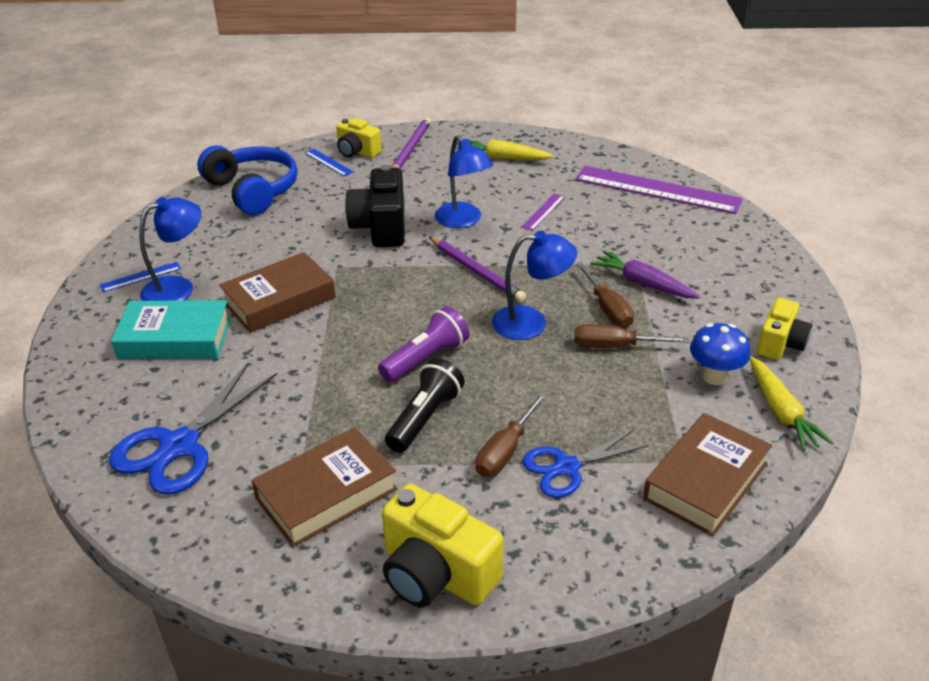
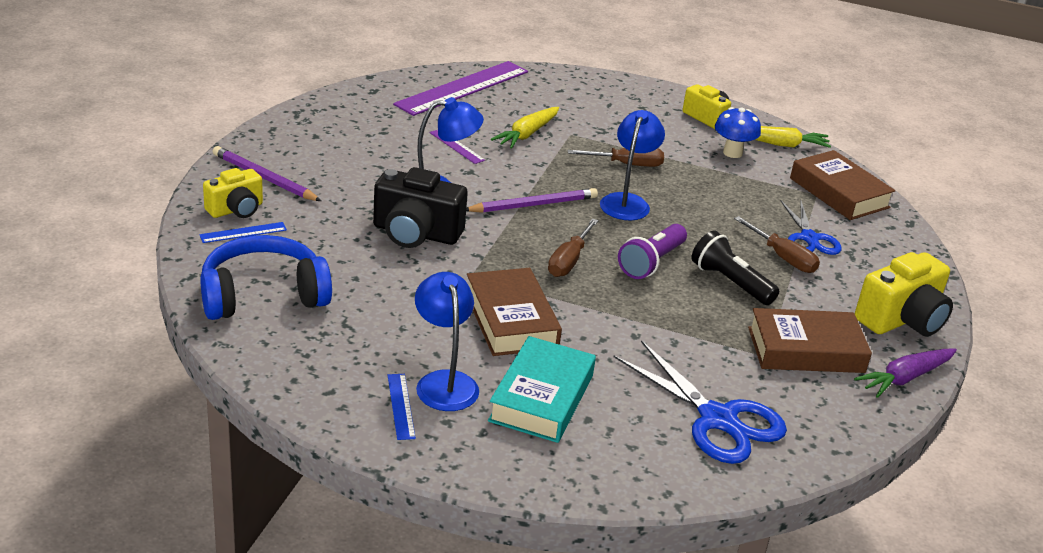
camera: 75 degrees left, 5 degrees down
brown book [251,427,398,547] -> brown book turned 75 degrees counterclockwise [748,308,872,373]
purple flashlight [378,306,469,382] -> purple flashlight turned 120 degrees counterclockwise [618,224,687,279]
yellow carrot [470,140,554,160] -> yellow carrot moved to [491,107,559,149]
brown screwdriver [574,324,689,348] -> brown screwdriver moved to [548,218,598,277]
purple carrot [590,251,700,299] -> purple carrot moved to [854,349,957,398]

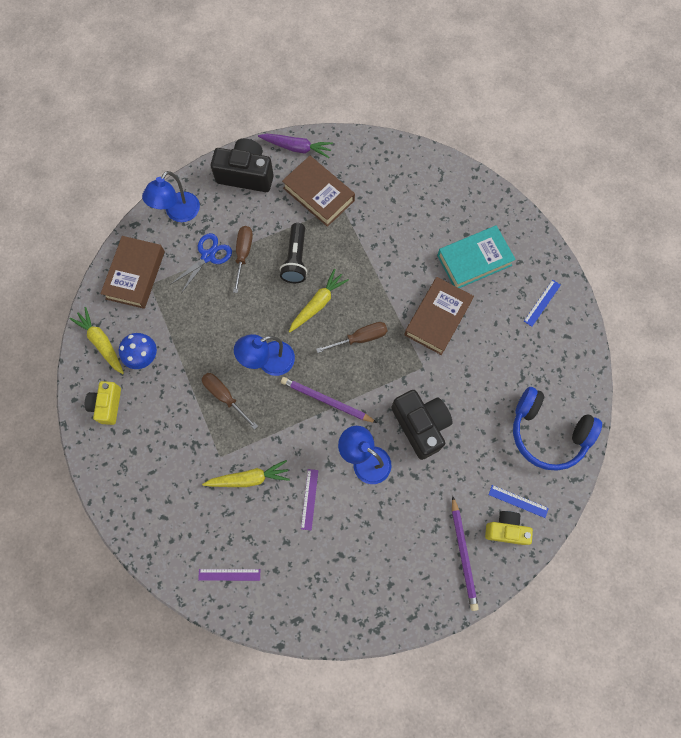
camera: 130 degrees left, 40 degrees up
purple ruler [393,61,528,116] -> purple ruler [198,569,260,581], size x0.43
blue lamp [415,272,479,411] -> blue lamp moved to [142,171,200,222]
blue scissors [614,340,787,464] -> none
purple flashlight [618,224,687,279] -> yellow carrot [289,269,349,332]
yellow camera [855,252,953,337] -> black camera [211,138,274,192]

